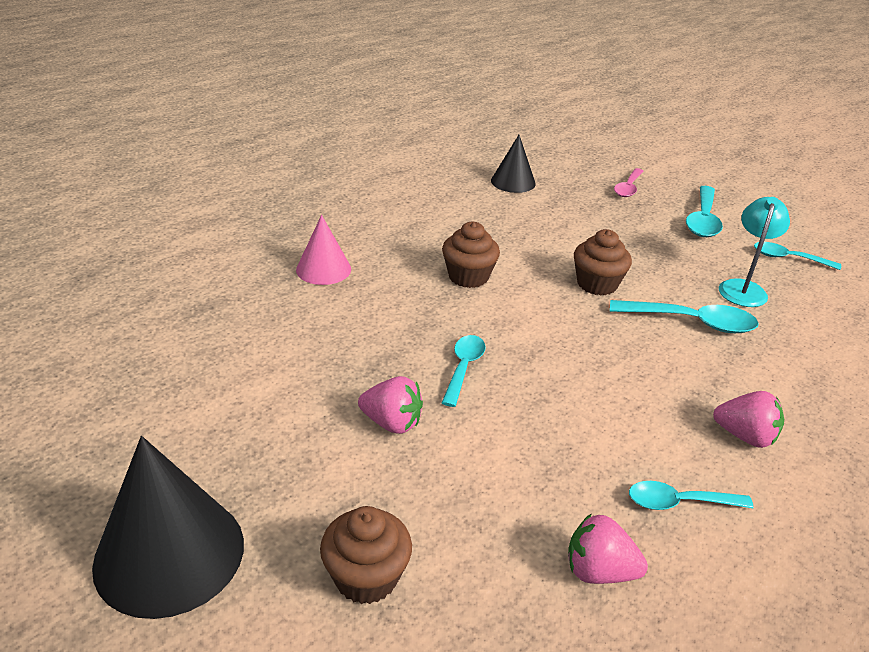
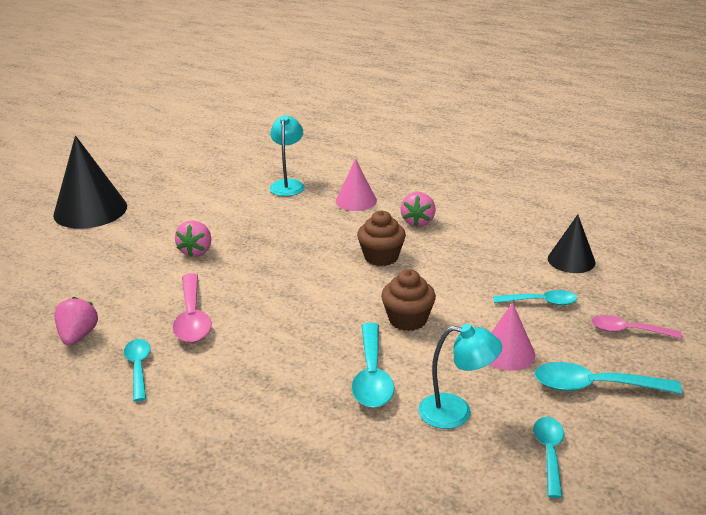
camera: 80 degrees right, 5 degrees down
brown cupcake [320,506,412,604] -> none
turquoise spoon [442,335,486,407] -> turquoise spoon moved to [493,290,578,305]
pink strawberry [713,391,784,448] -> pink strawberry moved to [400,192,436,227]
none -> pink spoon [173,273,212,343]
none -> turquoise lamp [270,115,305,196]
none -> pink cone [489,302,535,371]

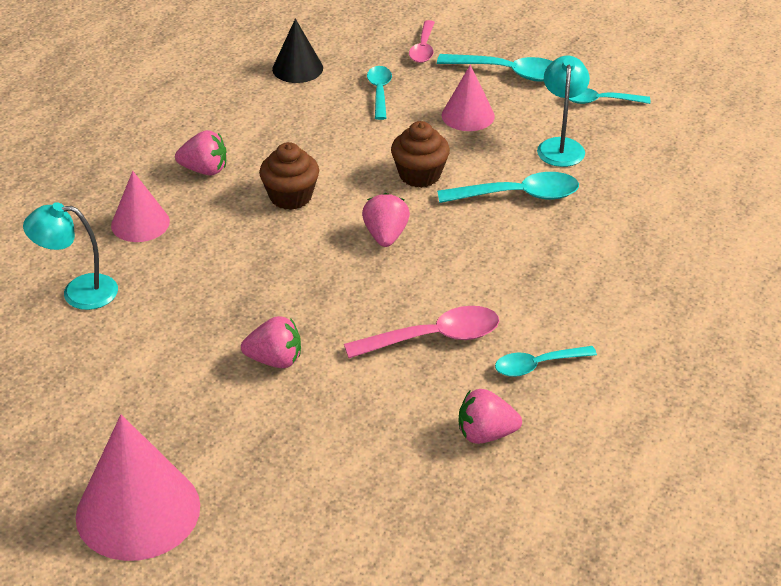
camera: 95 degrees left, 10 degrees up
black cone [53,136,127,229] -> pink cone [76,415,200,561]
turquoise spoon [534,362,682,394] -> turquoise spoon turned 75 degrees counterclockwise [437,54,553,82]
none -> pink strawberry [362,193,410,247]

